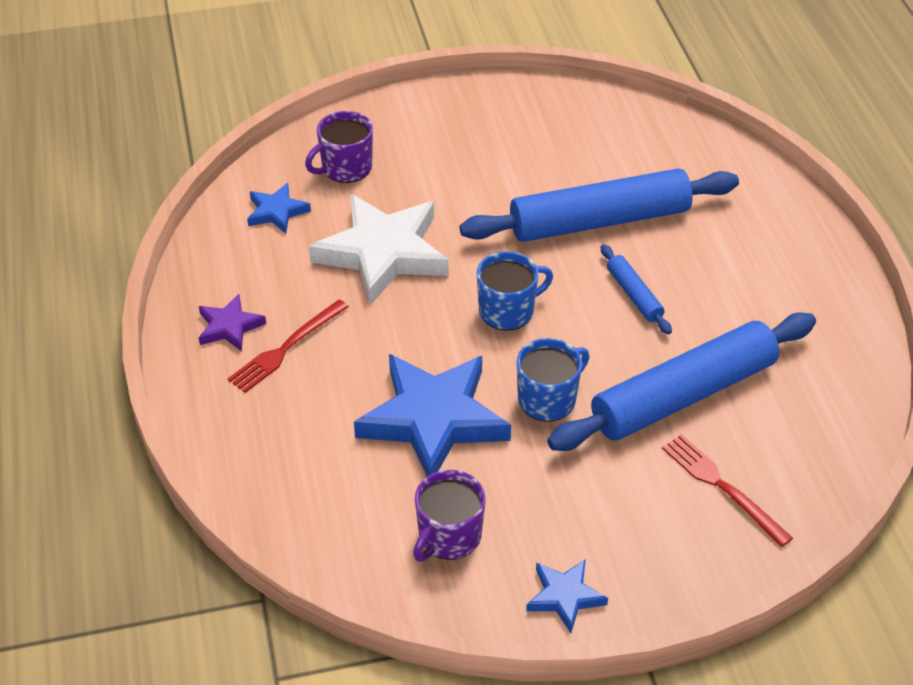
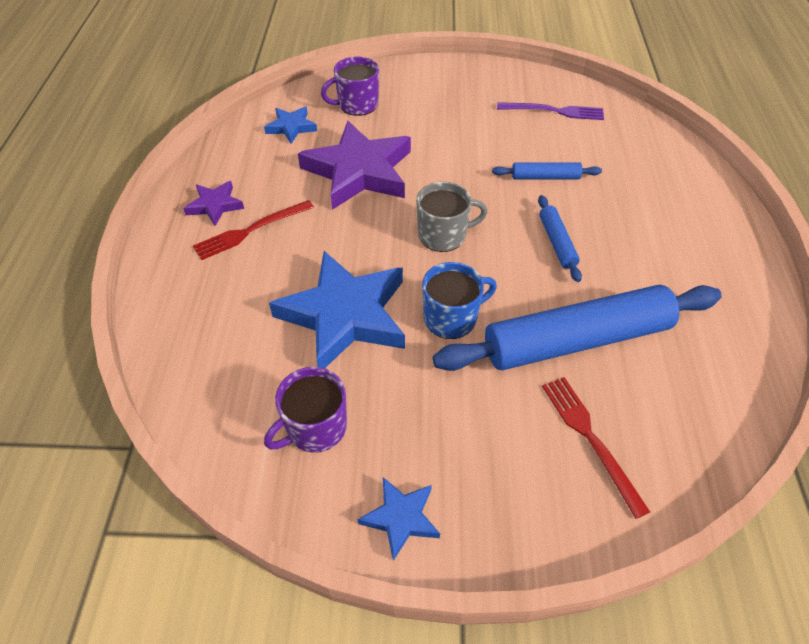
camera: 15 degrees right, 5 degrees up
white star [309,194,449,305] -> purple star [298,121,411,210]
blue rolling pin [460,169,739,242] -> blue rolling pin [492,162,602,179], size x0.44
blue mug [477,251,553,331] -> grey mug [416,182,487,252]
none -> purple fork [497,102,604,120]

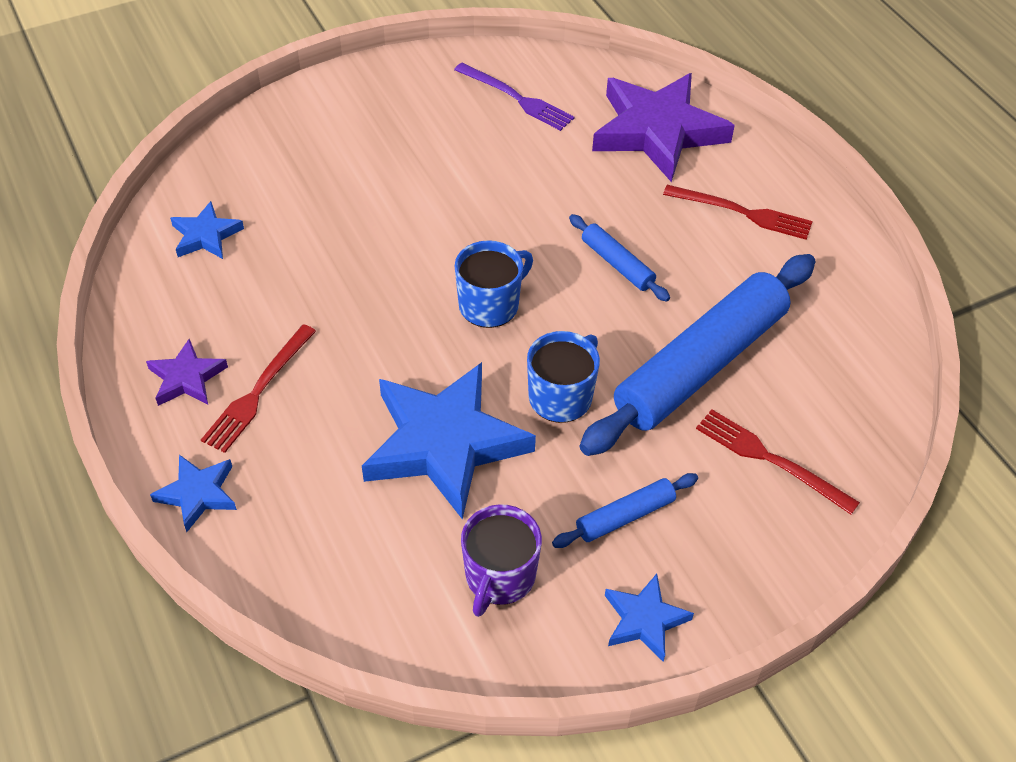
camera: 30 degrees left, 0 degrees up
purple star [298,121,411,210] -> purple star moved to [592,73,735,182]
purple mug [321,57,379,116] -> none
grey mug [416,182,487,252] -> blue mug [455,240,533,328]
blue rolling pin [492,162,602,179] -> blue rolling pin moved to [552,473,698,548]
purple fork [497,102,604,120] -> purple fork turned 60 degrees clockwise [454,63,575,131]
none -> blue star [150,455,237,532]
none -> red fork [663,185,813,240]

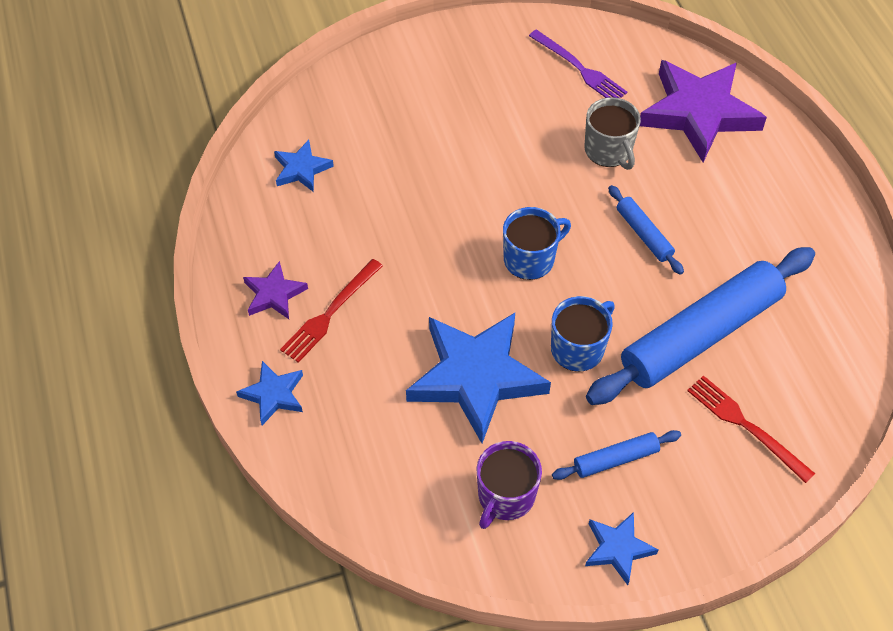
camera: 10 degrees right, 5 degrees up
red fork [663,185,813,240] -> none
none -> grey mug [584,97,641,170]

